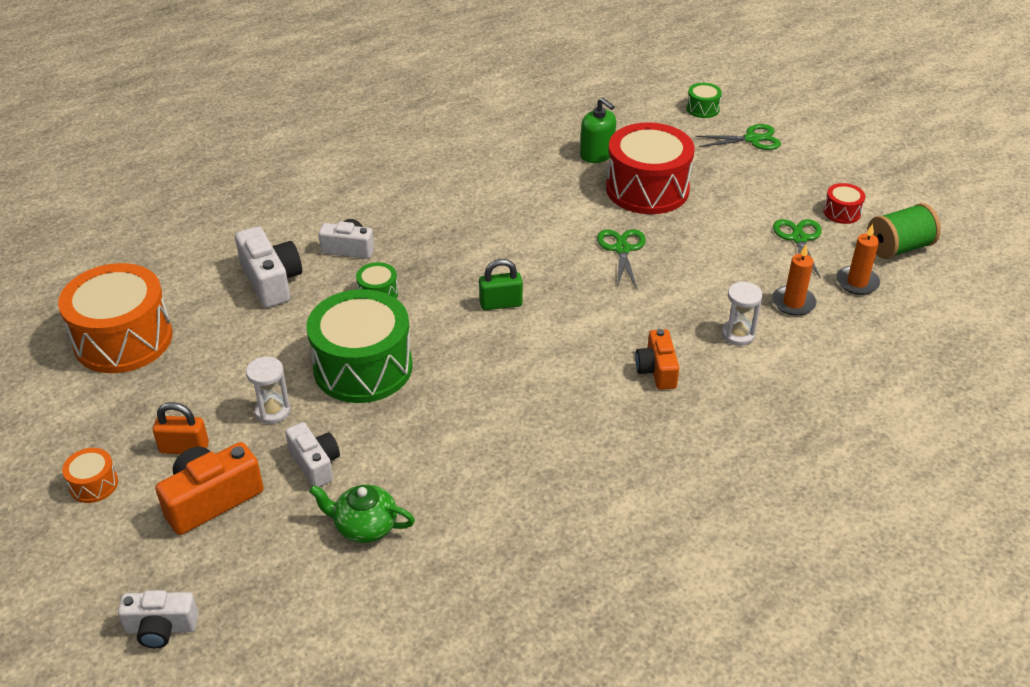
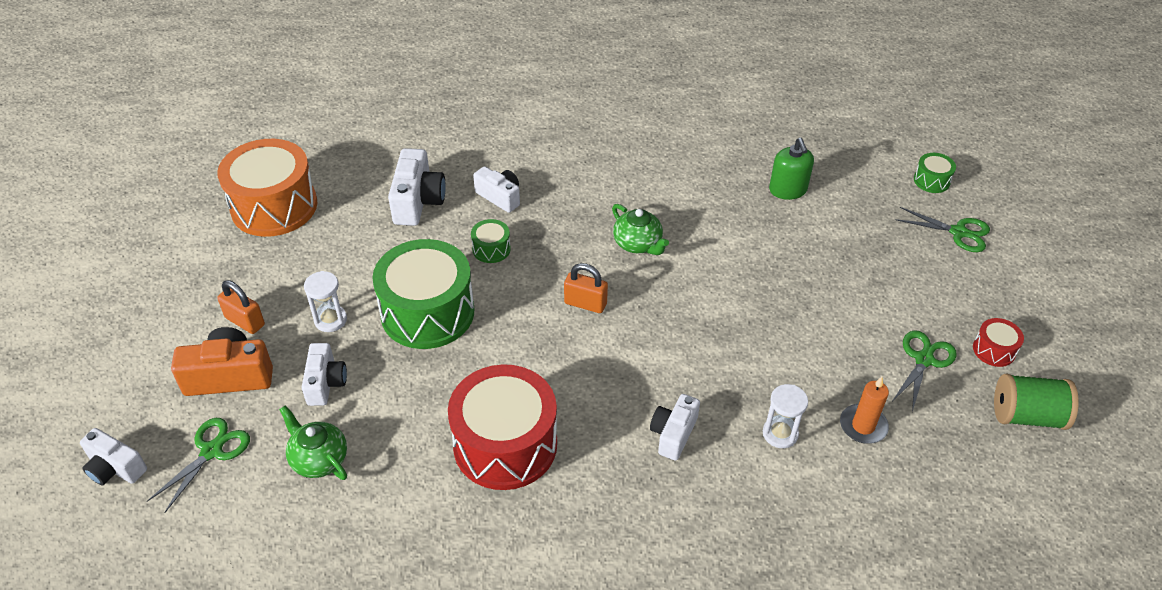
camera: 30 degrees right, 5 degrees up
orange drum [62,448,118,503] -> none
green padlock [479,259,523,310] -> orange padlock [564,263,608,313]
green scissors [597,229,646,289] -> green scissors moved to [147,418,250,513]
red drum [606,122,694,214] -> red drum moved to [448,364,557,490]
orange camera [635,329,679,390] -> white camera [650,394,700,461]
orange candle [836,224,880,295] -> none
none -> green teapot [612,204,669,255]

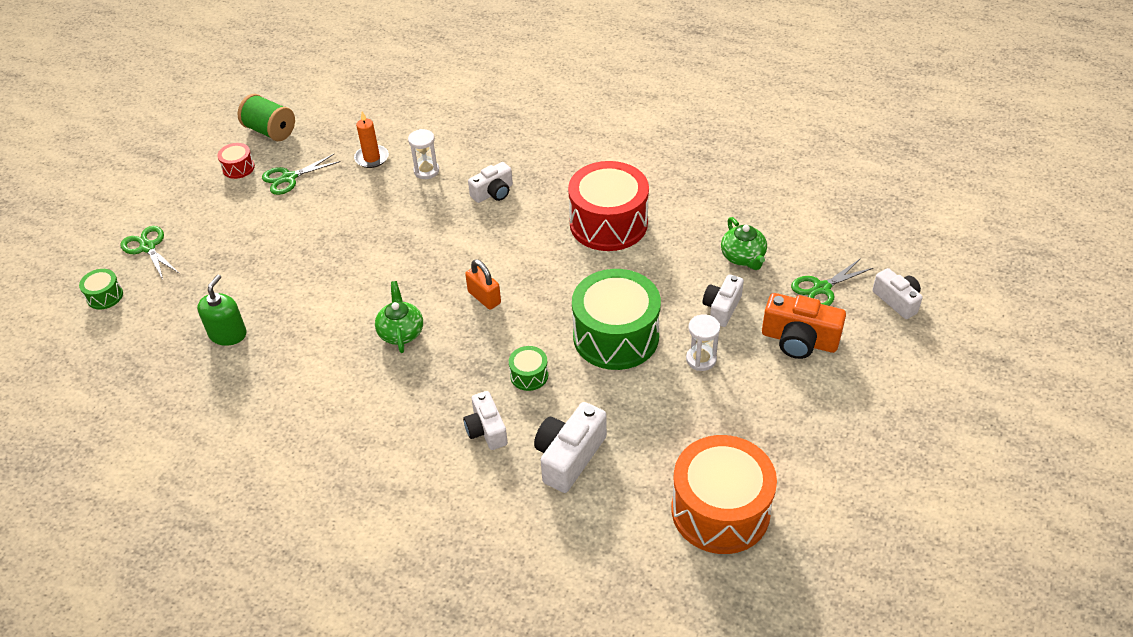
camera: 150 degrees left, 0 degrees up
orange padlock [217,280,265,334] -> none

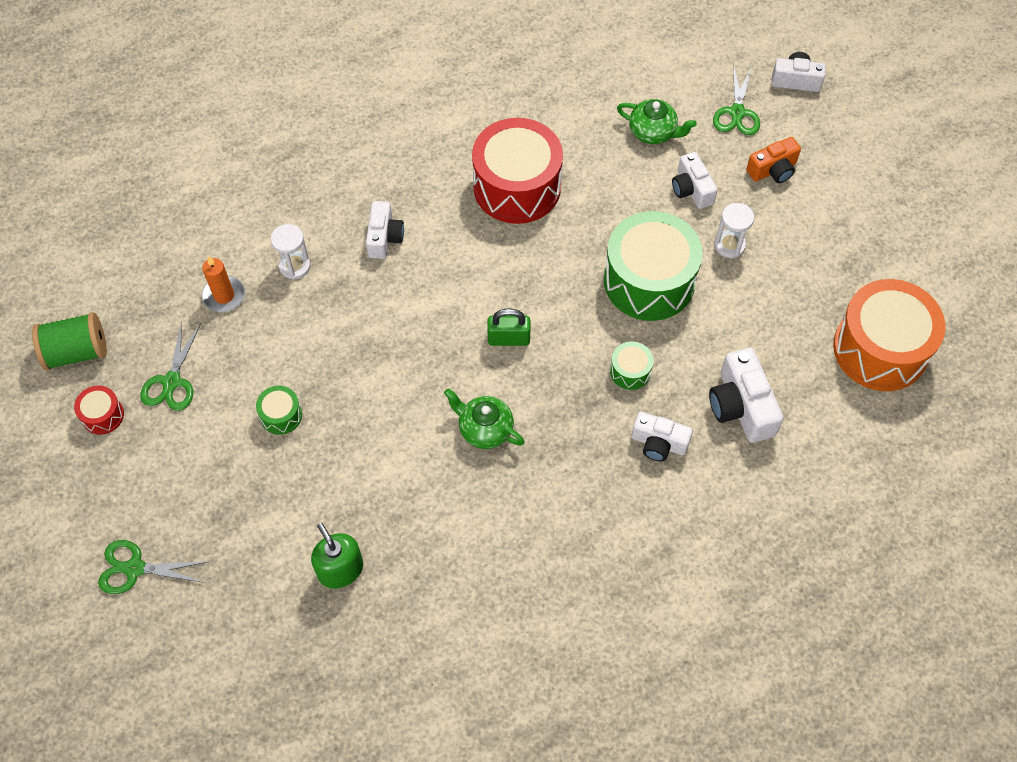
camera: 50 degrees left, 15 degrees up
green drum [79,269,123,309] -> green drum moved to [256,386,302,435]
orange padlock [465,259,501,310] -> green padlock [487,308,530,346]
orange camera [762,293,846,359] -> orange camera [746,137,801,183], size x0.66

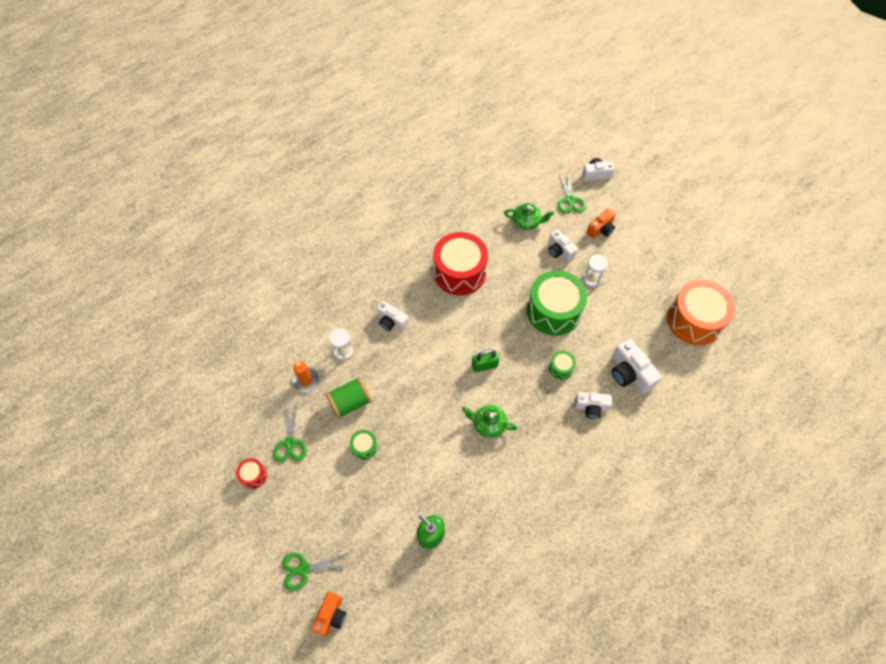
camera: 15 degrees left, 0 degrees up
green spool [32,312,107,370] -> green spool moved to [325,377,371,419]
white camera [366,201,404,259] -> white camera turned 135 degrees clockwise [377,301,409,331]
none -> orange camera [311,592,347,637]

